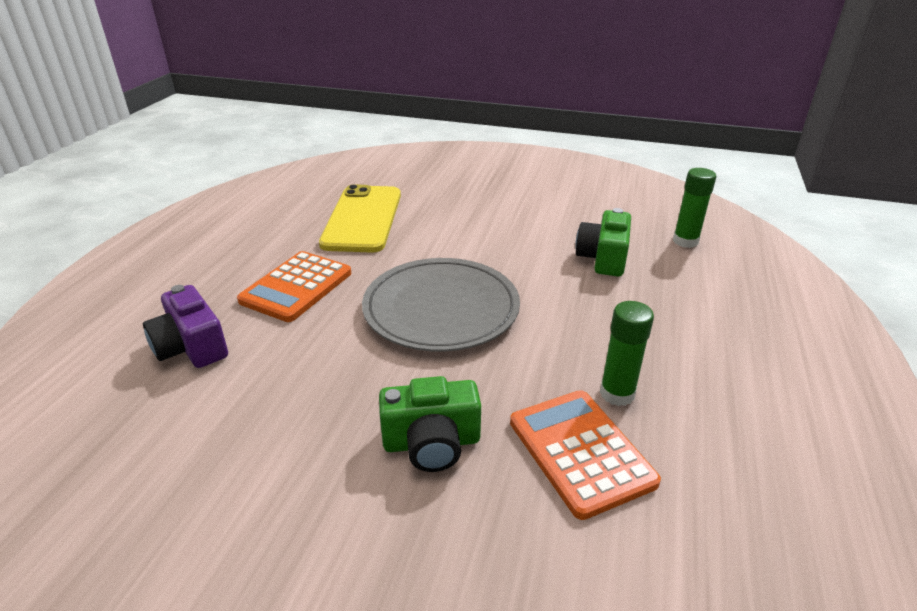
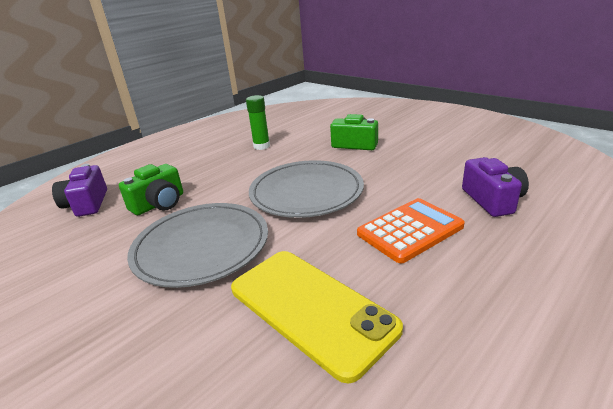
camera: 150 degrees left, 5 degrees down
yellow phone [319,184,401,253] -> yellow phone turned 75 degrees counterclockwise [231,251,403,384]
orange calculator [510,390,661,520] -> none
green glue stick [673,168,716,248] -> purple camera [52,164,107,217]
none -> grey plate [127,203,268,288]

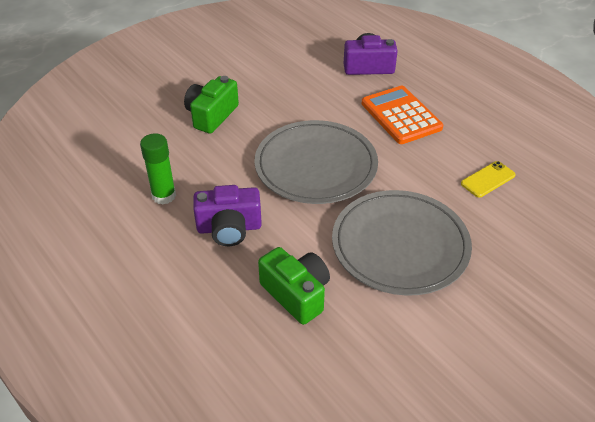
camera: 85 degrees left, 15 degrees up
purple camera [52,164,107,217] -> purple camera moved to [193,185,262,246]
yellow phone [231,251,403,384] -> yellow phone [461,161,516,198], size x0.44

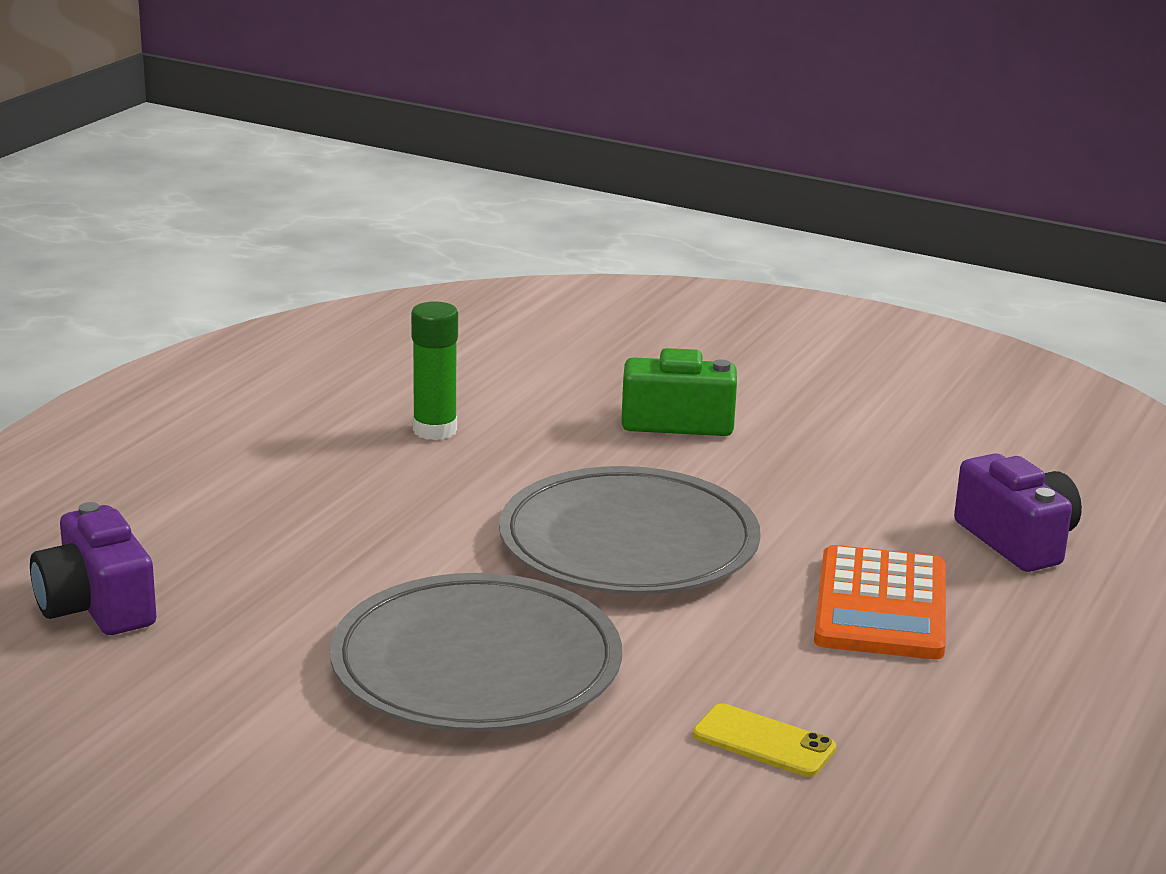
camera: 65 degrees right, 20 degrees down
purple camera [193,185,262,246] -> purple camera moved to [30,502,156,635]
green camera [258,247,330,325] -> none
orange calculator [362,86,443,144] -> orange calculator turned 150 degrees clockwise [814,545,946,659]

